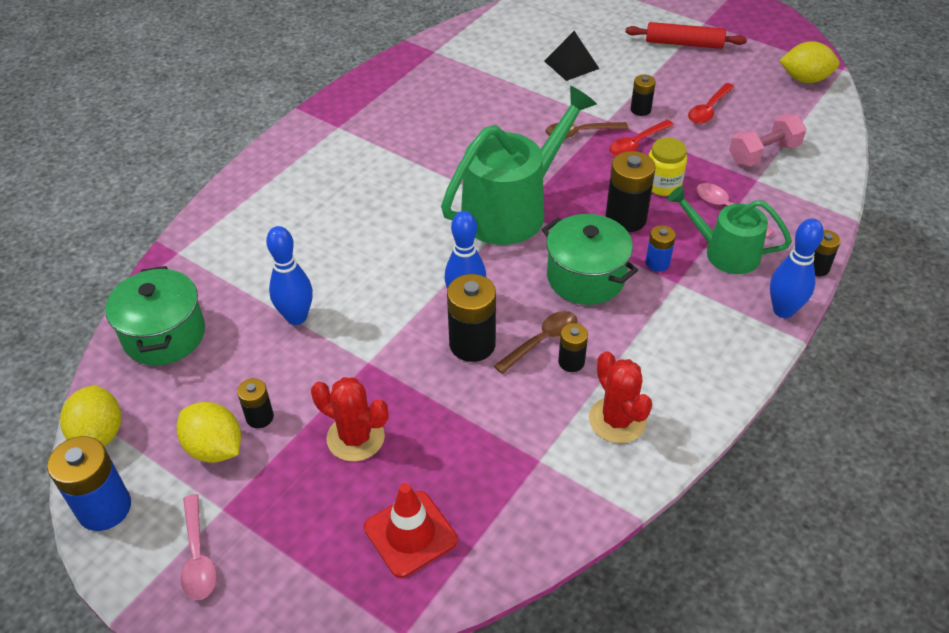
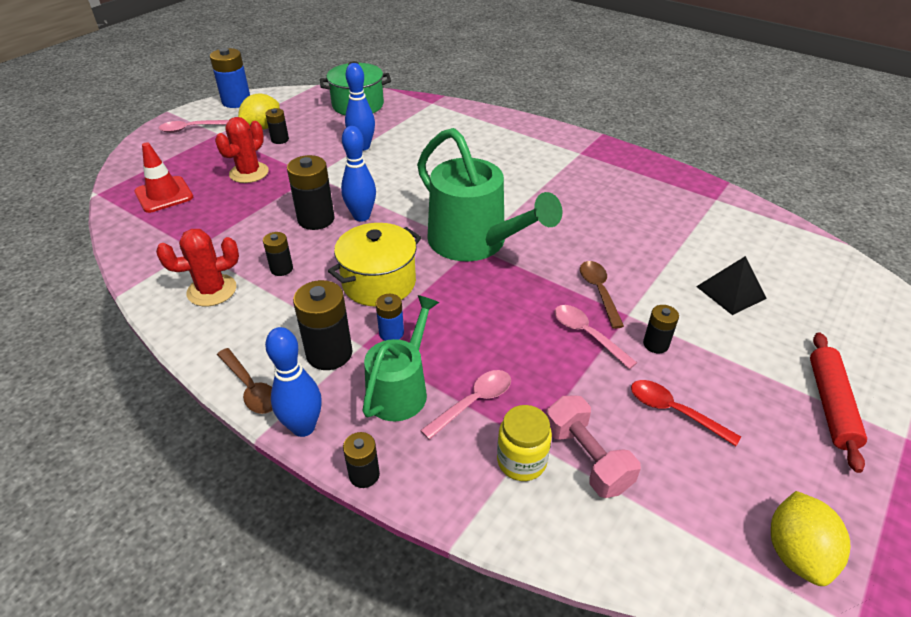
camera: 90 degrees right, 5 degrees down
yellow lemon [60,385,121,447] -> none
brown spoon [494,311,577,374] -> brown spoon moved to [217,348,273,414]
green pot [542,214,638,305] -> yellow pot [328,223,422,307]
black battery [605,151,656,232] -> black battery moved to [293,280,353,370]
red spoon [609,120,674,156] -> pink spoon [554,305,637,369]
yellow jar [649,138,687,196] -> yellow jar moved to [497,405,552,481]

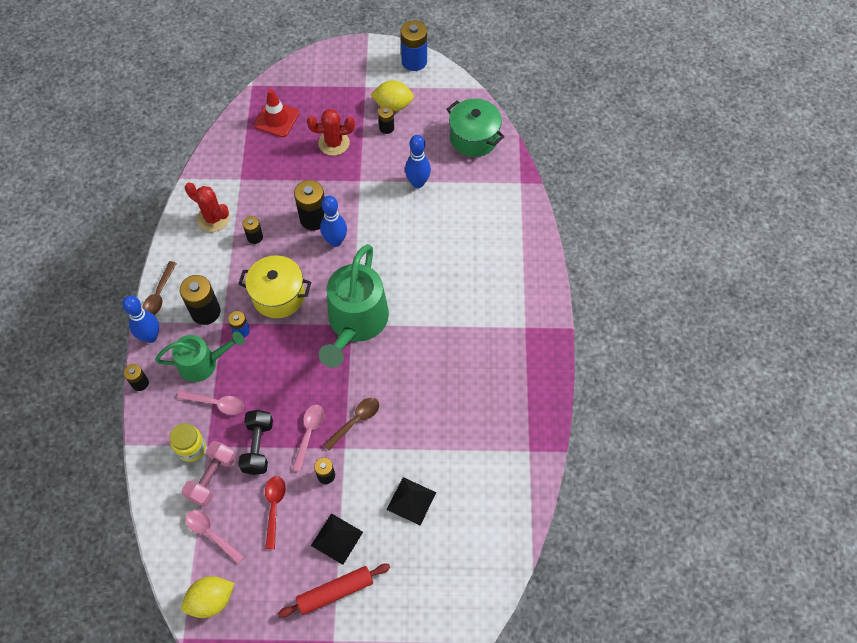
camera: 55 degrees right, 20 degrees up
pink spoon [159,120,229,133] -> pink spoon moved to [185,510,244,564]
none -> black dumbbell [238,410,273,475]
none -> black pyramid [311,513,363,565]

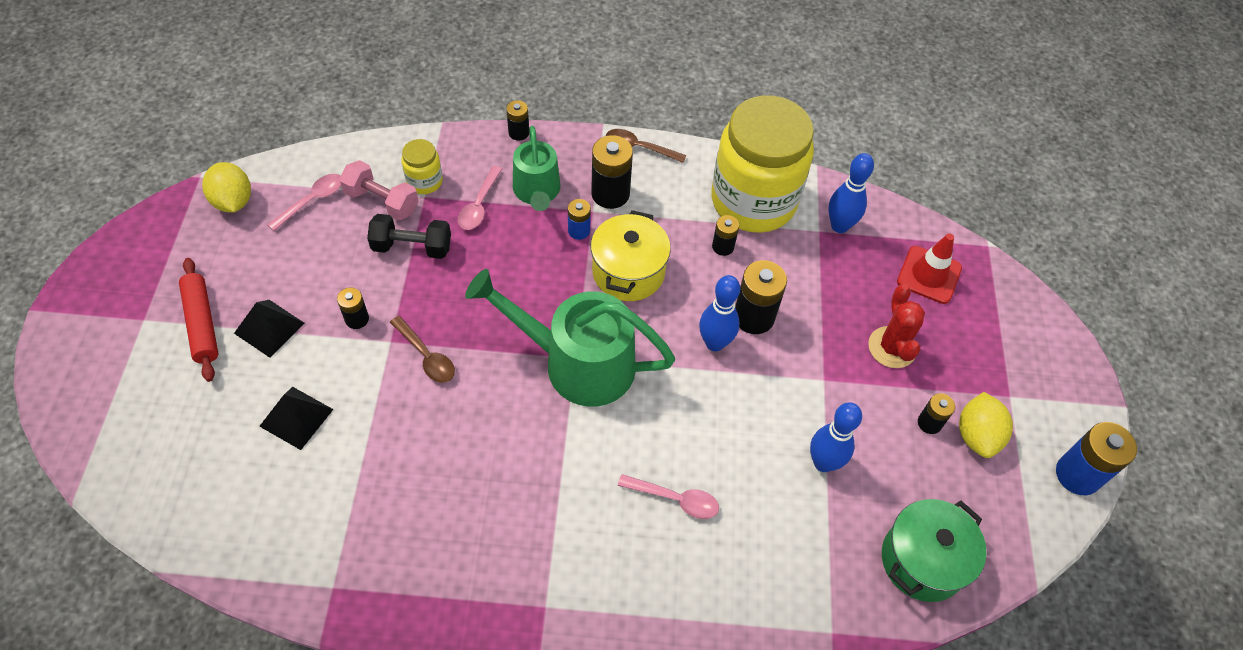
camera: 90 degrees right, 5 degrees down
blue bowling pin [123,295,159,343] -> blue bowling pin moved to [828,153,874,233]
red cactus [185,182,230,232] -> yellow jar [711,95,814,233]
red spoon [265,476,286,549] -> none
pink spoon [292,405,324,472] -> pink spoon moved to [618,474,719,519]

